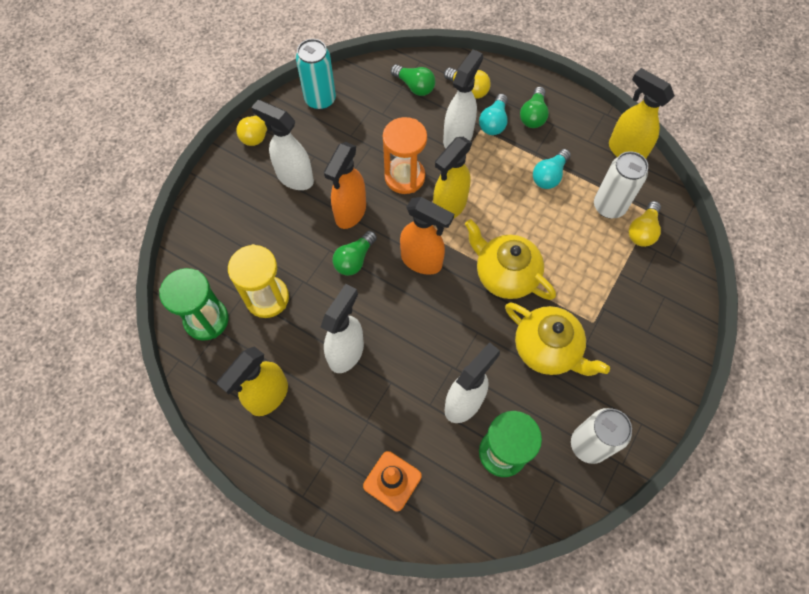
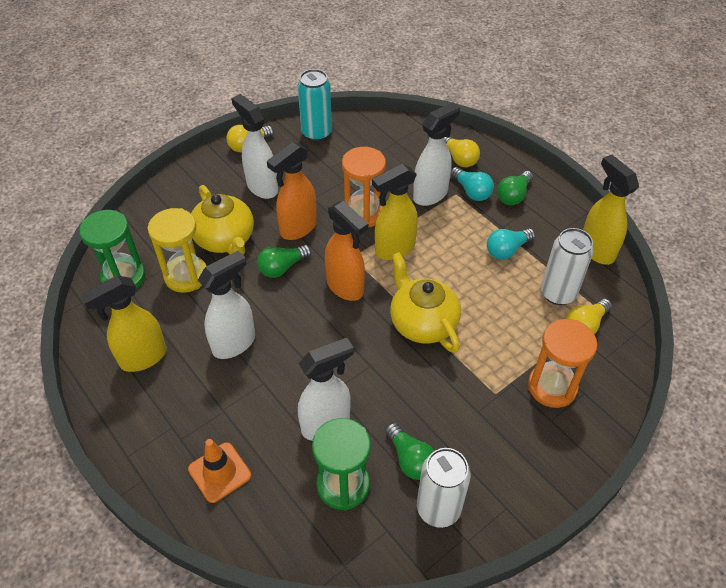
camera: 20 degrees right, 15 degrees down
green light bulb [391,64,435,96] -> green light bulb moved to [385,423,434,480]
turquoise light bulb [479,94,508,135] -> turquoise light bulb turned 75 degrees counterclockwise [450,167,494,201]
yellow teapot [505,303,610,376] -> yellow teapot moved to [191,185,254,255]
none -> orange hourglass [528,319,597,408]

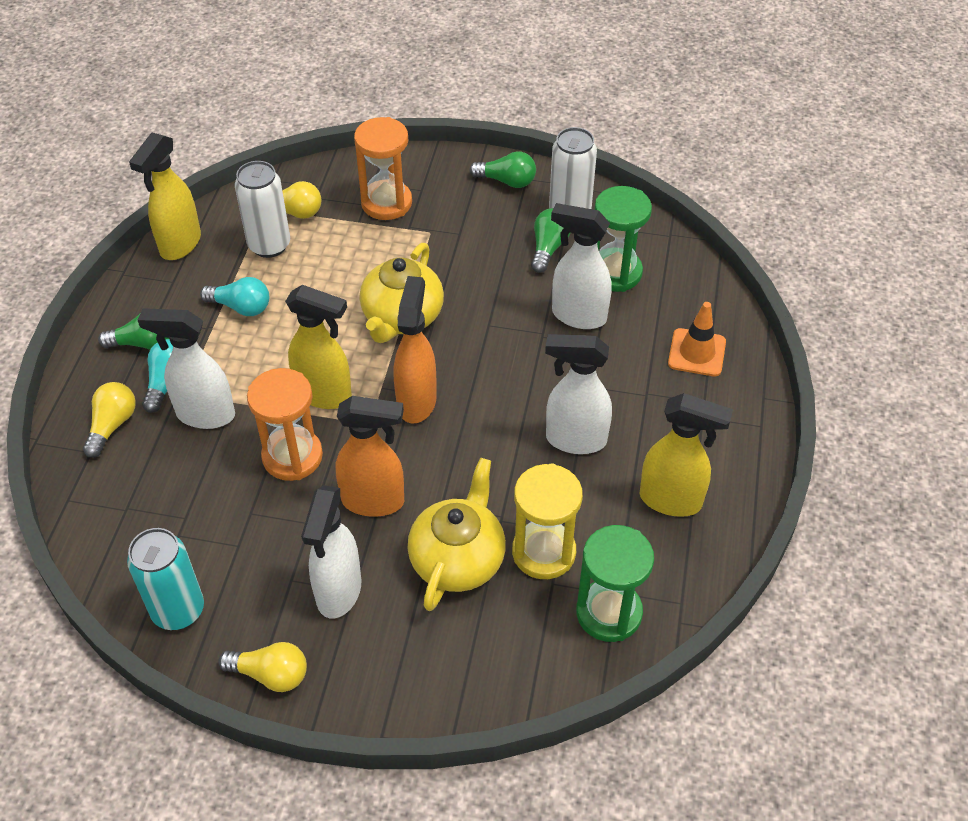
camera: 130 degrees left, 0 degrees up
green light bulb [257,245,311,278] -> green light bulb moved to [469,151,536,188]

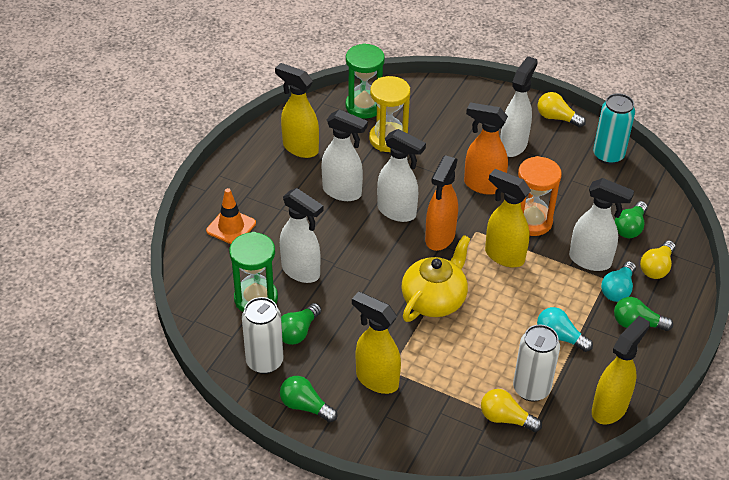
camera: 165 degrees left, 5 degrees down
orange hourglass [354,117,412,220] -> none
yellow teapot [407,458,506,611] -> none
none -> yellow spray bottle [352,292,401,394]
none -> white spray bottle [377,129,426,222]
none -> green light bulb [615,201,647,238]

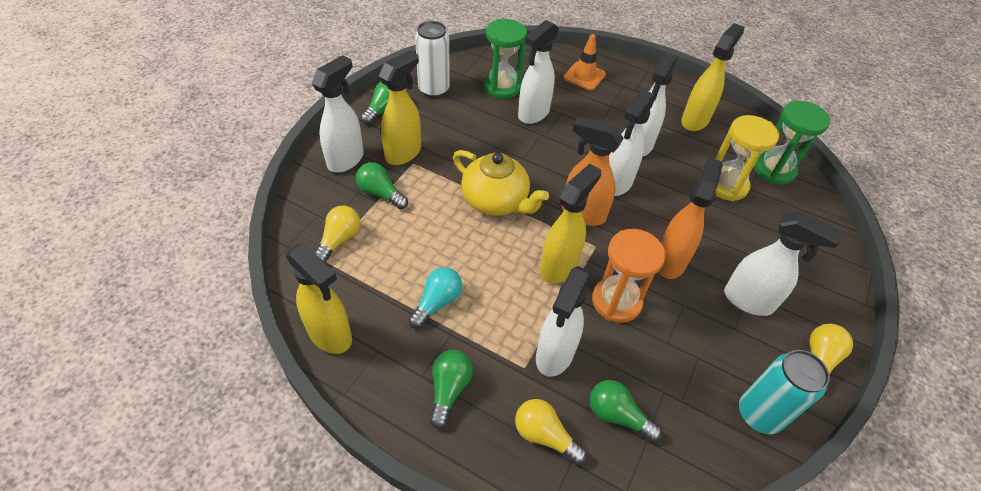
camera: 90 degrees right, 5 degrees up
green light bulb [281,303,321,345] -> green light bulb moved to [356,162,408,209]
white can [513,325,560,402] -> none
turquoise light bulb [601,261,636,302] -> none
none -> white spray bottle [312,55,364,173]

